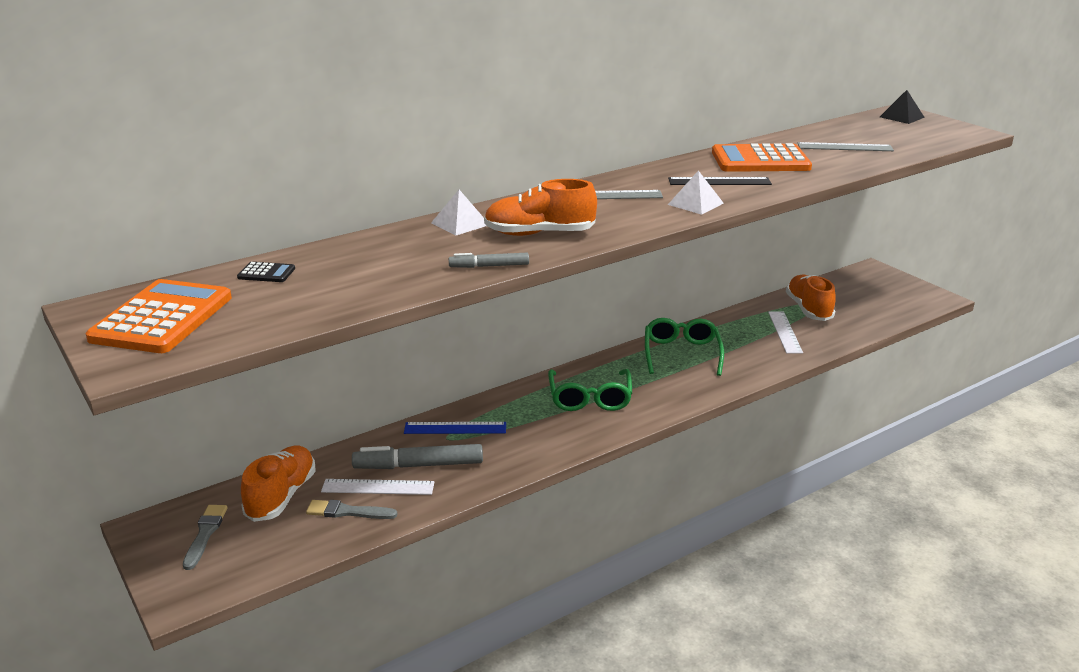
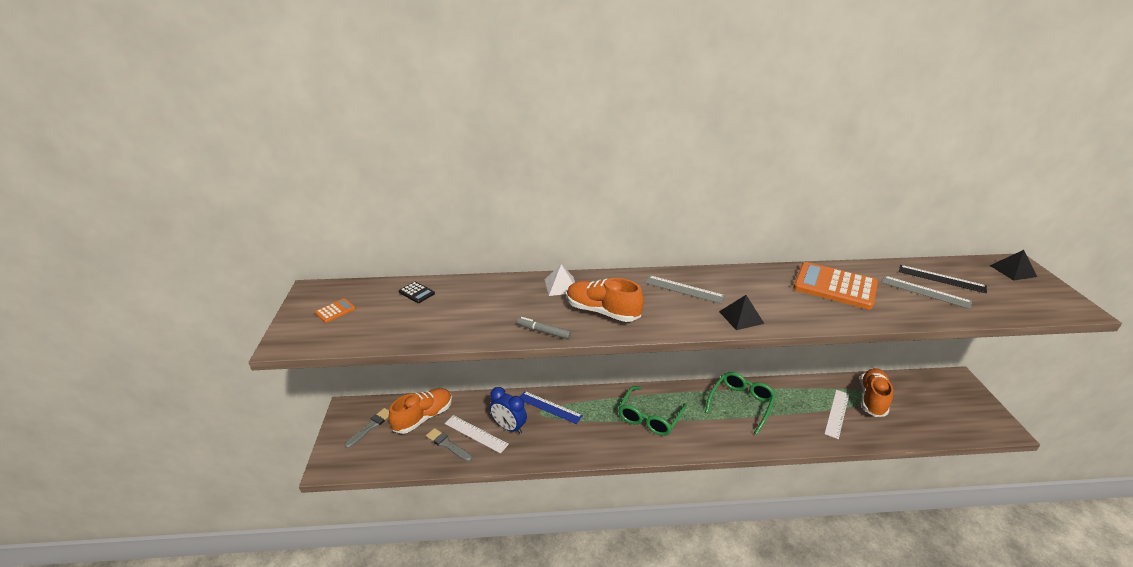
camera: 30 degrees right, 5 degrees up
orange calculator [86,279,232,353] -> orange calculator [315,298,356,323], size x0.42
grey marker [352,444,483,469] -> blue clock [490,387,527,434]
white pyramid [668,170,724,215] -> black pyramid [719,295,764,330]
black ruler [668,177,772,185] -> black ruler moved to [899,265,987,293]

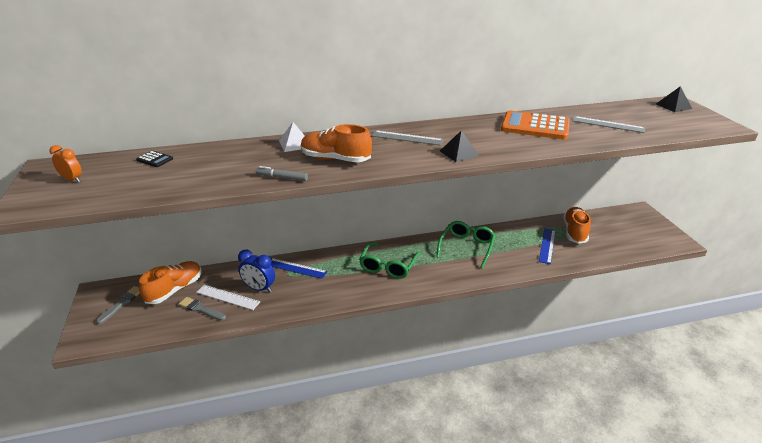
camera: 10 degrees left, 0 degrees up
orange calculator [315,298,356,323] -> orange clock [50,145,82,182]
white ruler [824,390,849,439] -> blue ruler [539,228,556,264]
black ruler [899,265,987,293] -> none

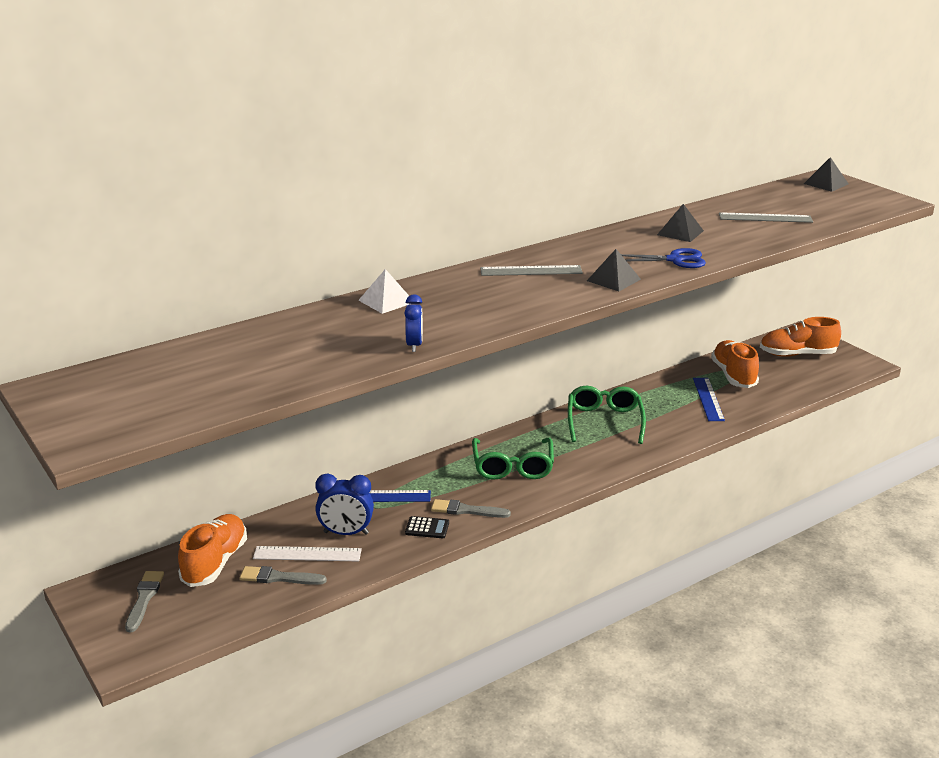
camera: 20 degrees left, 5 degrees down
orange clock [50,145,82,182] -> none
black calculator [136,151,173,167] -> black calculator moved to [405,516,449,538]
grey marker [256,166,308,181] -> blue clock [404,294,423,352]
orange shoe [301,124,372,162] -> orange shoe moved to [760,317,841,357]
orange calculator [501,110,570,140] -> black pyramid [657,204,704,242]
none -> grey brush [431,499,511,518]
none -> blue scissors [621,248,706,268]

